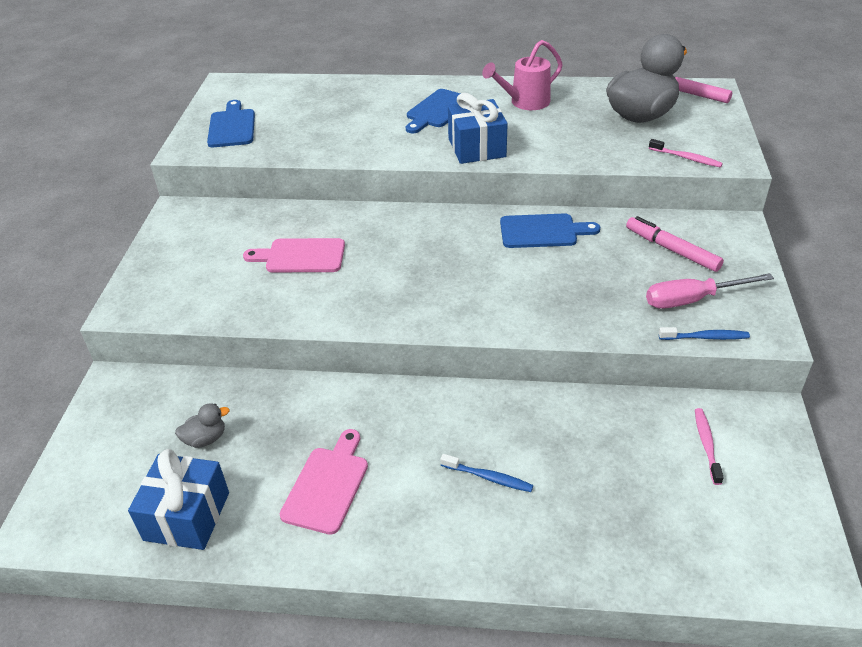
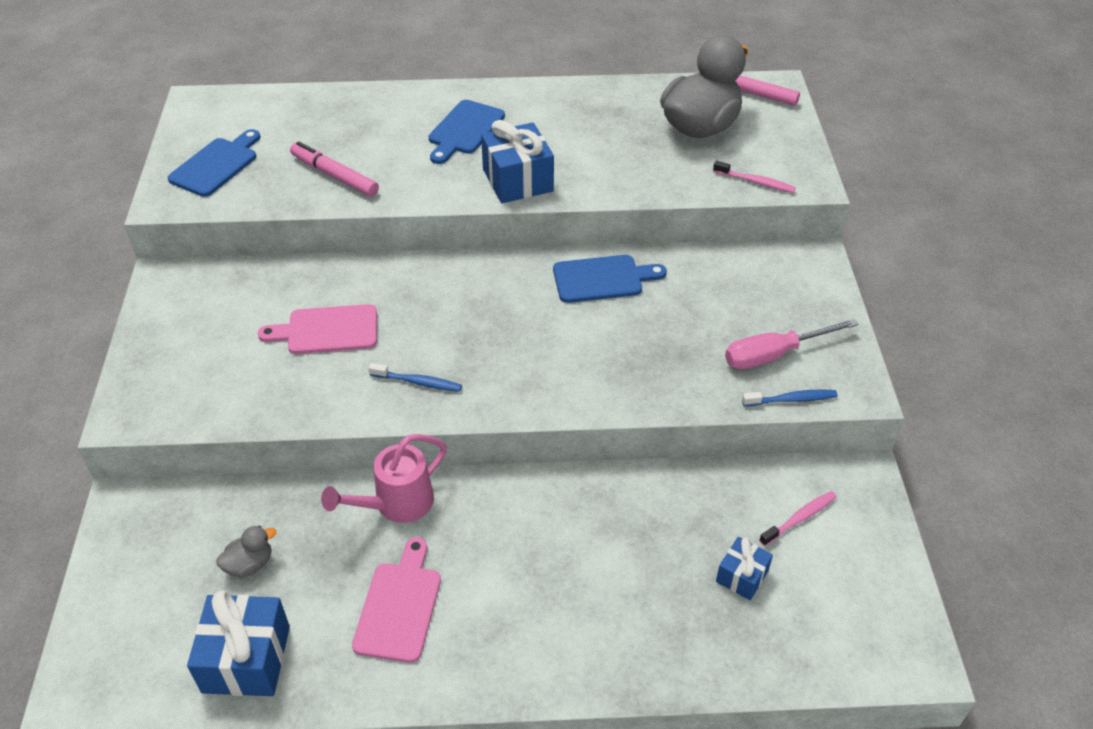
camera: 10 degrees left, 5 degrees up
blue cutting board [207,100,255,147] -> blue cutting board turned 45 degrees clockwise [168,129,261,197]
blue toothbrush [440,454,533,492] -> blue toothbrush moved to [369,363,462,392]
pink watering can [482,40,563,110] -> pink watering can moved to [321,434,447,523]
pink marker [626,216,724,272] -> pink marker moved to [290,141,379,197]
pink toothbrush [695,408,724,485] -> pink toothbrush turned 60 degrees clockwise [759,491,837,546]
none -> blue gift [716,537,773,600]

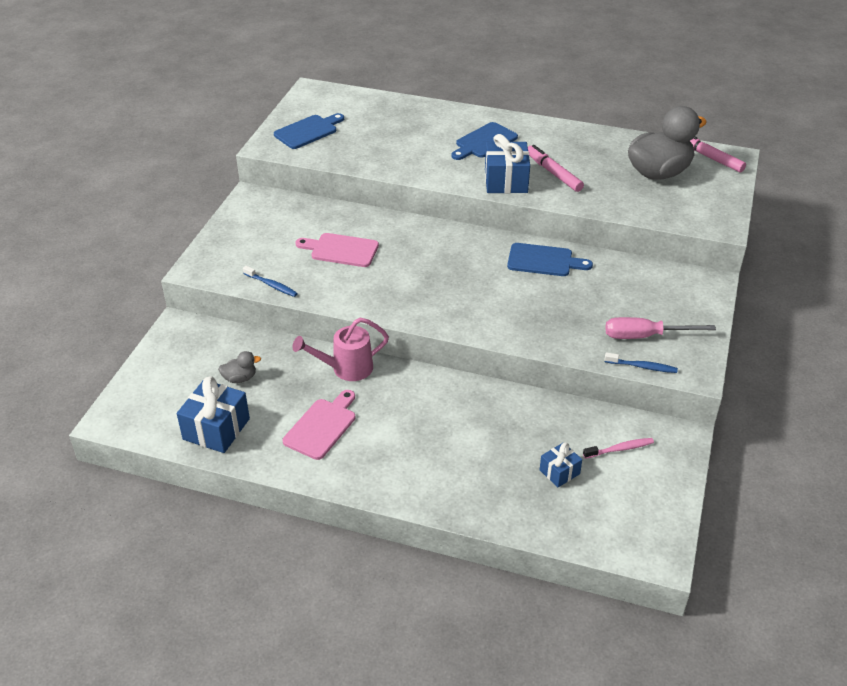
camera: 20 degrees right, 5 degrees down
pink marker [290,141,379,197] -> pink marker moved to [528,145,584,192]
blue toothbrush [369,363,462,392] -> blue toothbrush moved to [243,266,298,297]
pink toothbrush [713,161,796,193] -> none

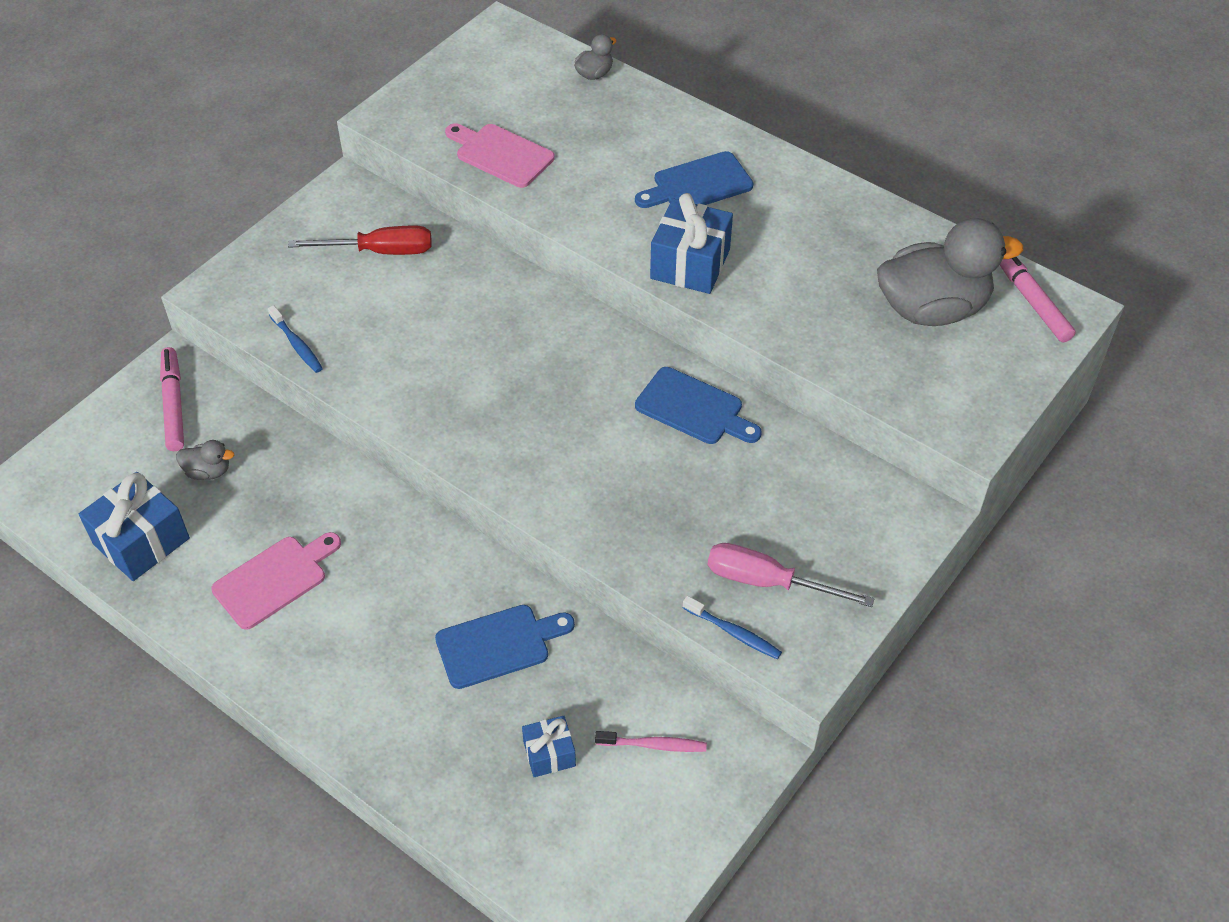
camera: 20 degrees right, 10 degrees up
blue cutting board [274,113,344,149] -> blue cutting board moved to [435,605,575,689]
pink watering can [292,318,389,381] -> none
pink cutting board [295,233,379,267] -> pink cutting board moved to [445,123,555,188]
pink marker [528,145,584,192] -> pink marker moved to [160,347,184,451]
none -> red screwdriver [288,226,432,255]
none -> grey duck [574,34,616,80]

